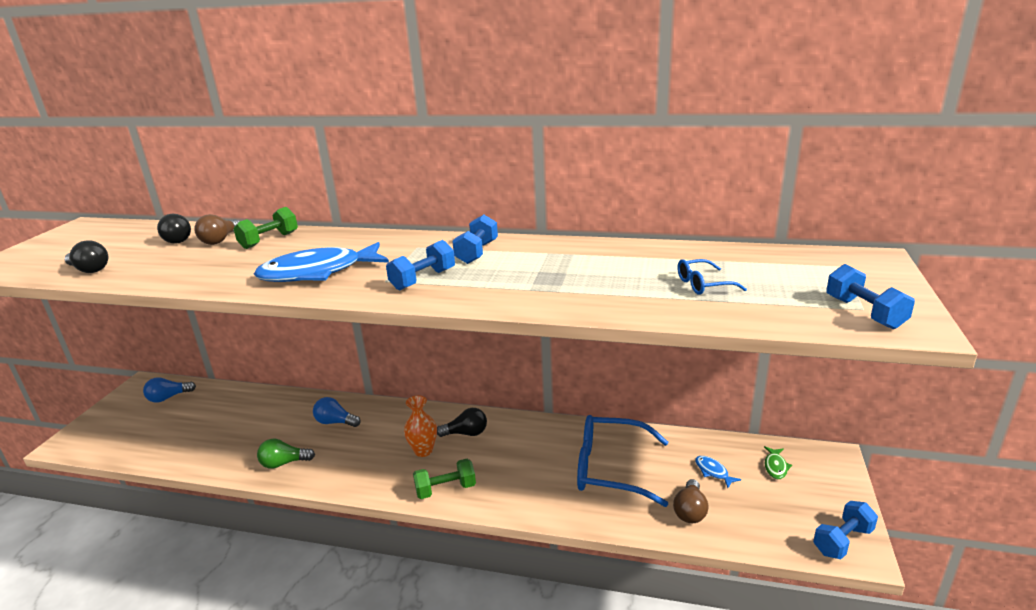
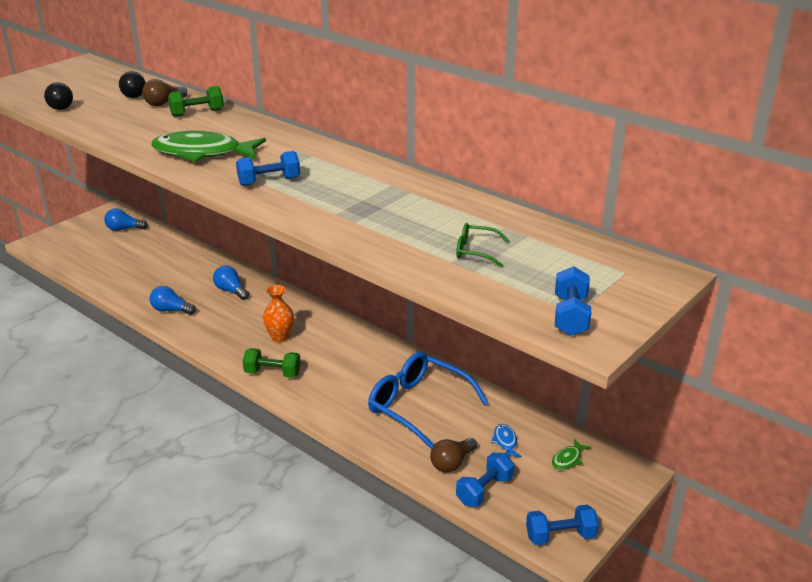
camera: 25 degrees right, 5 degrees up
blue fish [254,242,389,282] -> green fish [151,131,266,162]
green light bulb [257,439,315,469] -> blue light bulb [150,286,196,315]
black light bulb [437,408,487,437] -> none
blue dumbbell [452,215,498,264] -> blue dumbbell moved to [456,453,514,507]
blue glasses [677,259,747,295] -> green glasses [456,223,510,267]

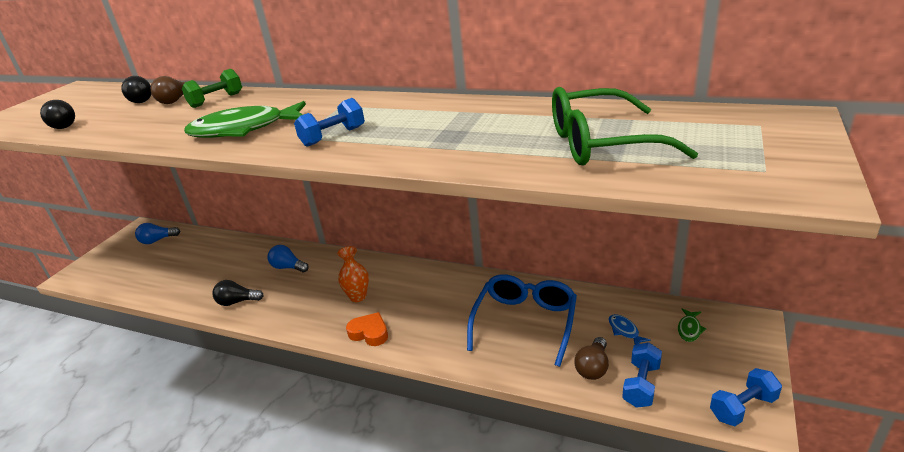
camera: 15 degrees left, 0 degrees up
blue light bulb [150,286,196,315] -> black light bulb [212,280,264,306]
green dumbbell [243,348,301,378] -> orange heart [346,312,388,346]
blue glasses [368,352,489,450] -> blue glasses turned 90 degrees clockwise [467,274,577,367]
green glasses [456,223,510,267] -> green glasses [552,87,698,165], size x2.14
blue dumbbell [555,266,591,336] -> none

